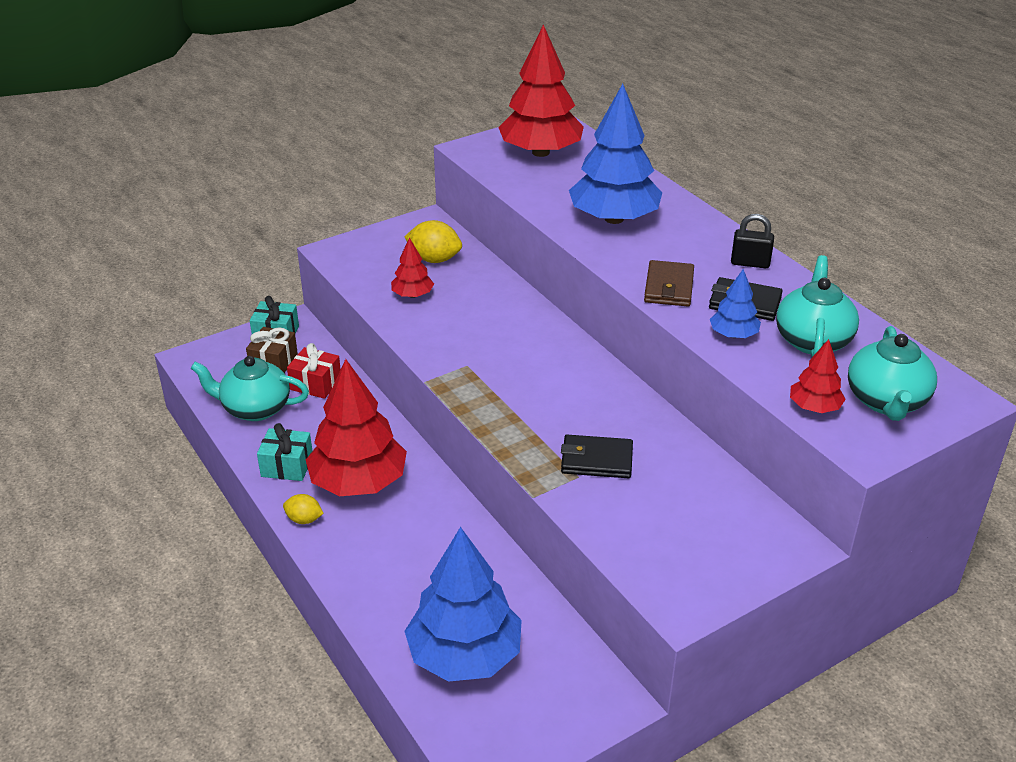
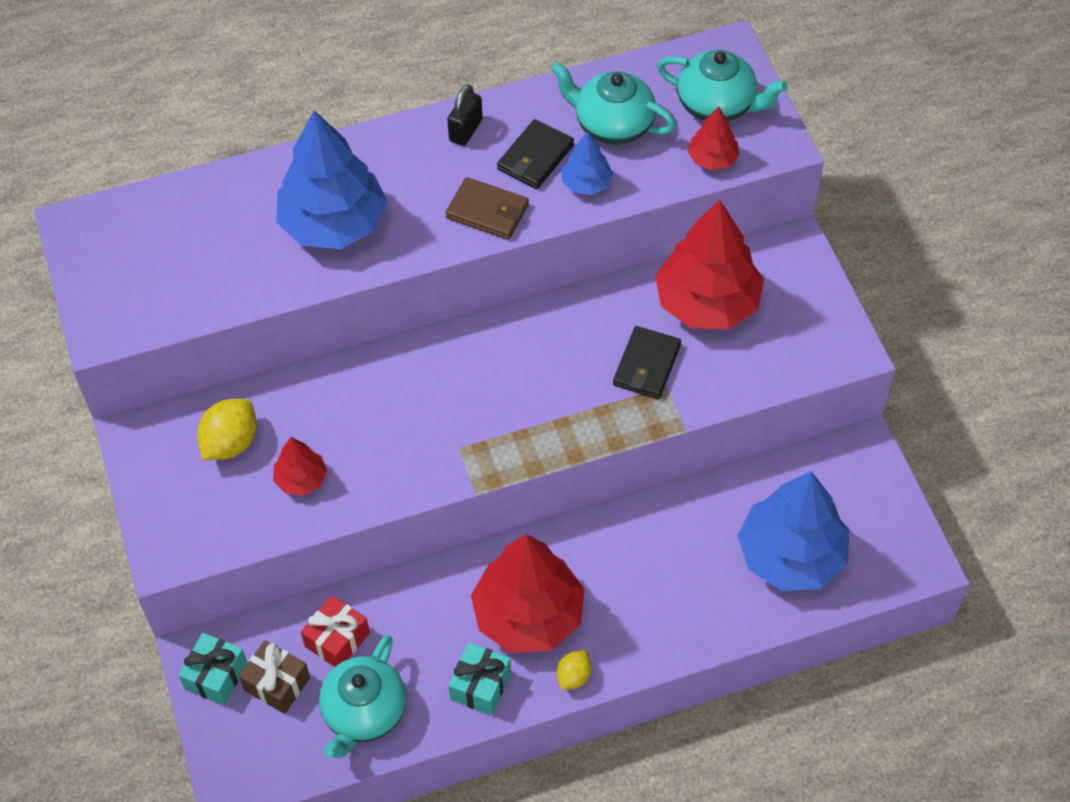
camera: 75 degrees left, 20 degrees up
red tree [498,24,584,157] -> red tree moved to [655,200,764,329]

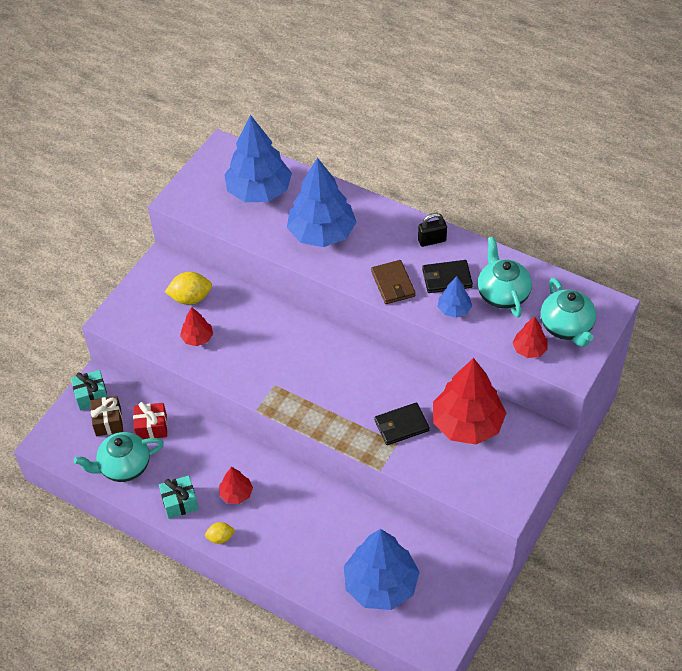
camera: 50 degrees right, 5 degrees down
red tree [471,534,585,653] -> red tree [219,467,253,504], size x0.48
none -> blue tree [224,115,292,202]

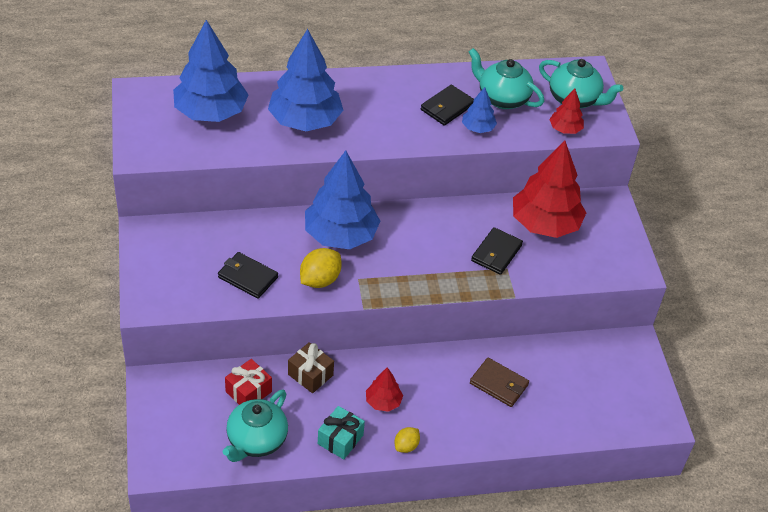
camera: 45 degrees left, 5 degrees down
turquoise gift [71,370,108,411] -> none
brown gift [90,396,123,436] -> brown gift moved to [288,342,334,393]
yellow lemon [165,272,212,305] -> yellow lemon moved to [300,248,342,288]
red tree [180,307,213,346] -> black wallet [218,252,278,299]
blue tree [344,529,420,610] -> blue tree moved to [305,151,380,249]
brown wallet [371,260,416,304] -> brown wallet moved to [470,358,529,407]
black padlock [418,213,447,247] -> none

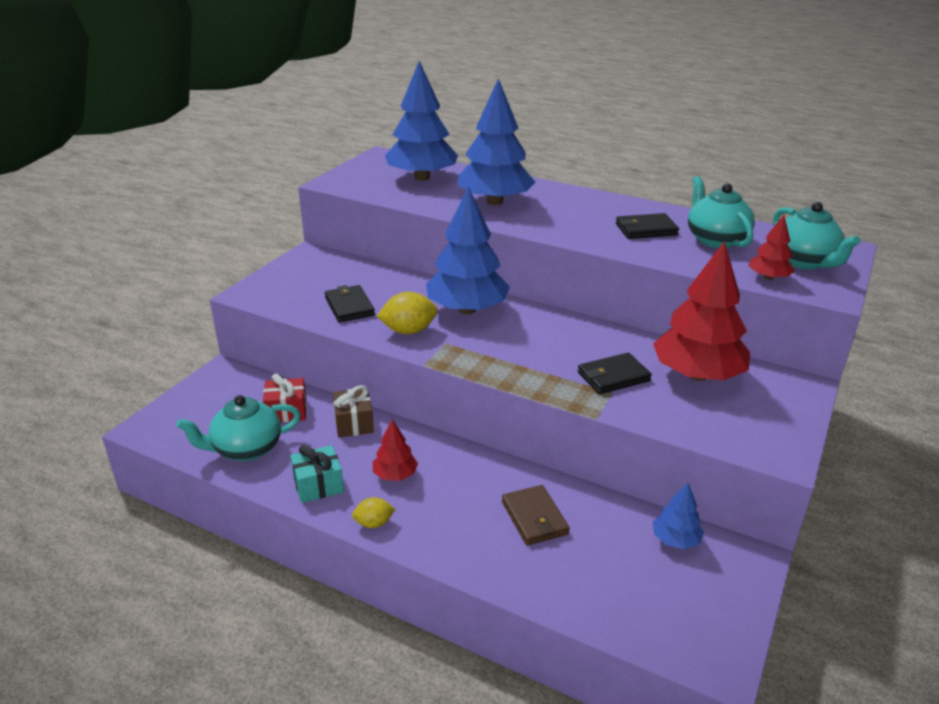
camera: 40 degrees right, 15 degrees down
blue tree [462,87,497,133] -> blue tree moved to [653,482,704,549]

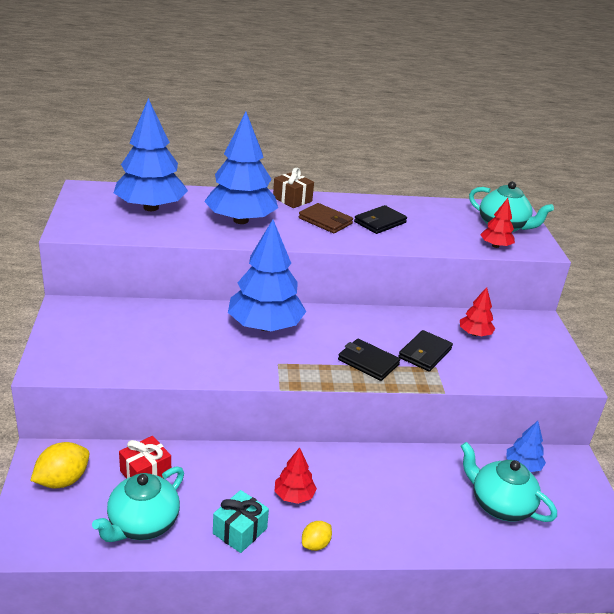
camera: 35 degrees left, 0 degrees up
black wallet [325,285,375,322] -> black wallet moved to [338,339,400,381]
brown gift [332,385,374,437] -> brown gift moved to [273,168,314,208]
yellow lemon [377,292,438,334] -> yellow lemon moved to [30,442,89,488]
brown wallet [502,485,570,545] -> brown wallet moved to [299,203,353,234]
red tree [653,241,750,381] -> red tree [460,287,495,336], size x0.48
turquoise teapot [688,176,755,248] -> turquoise teapot moved to [461,442,557,522]

